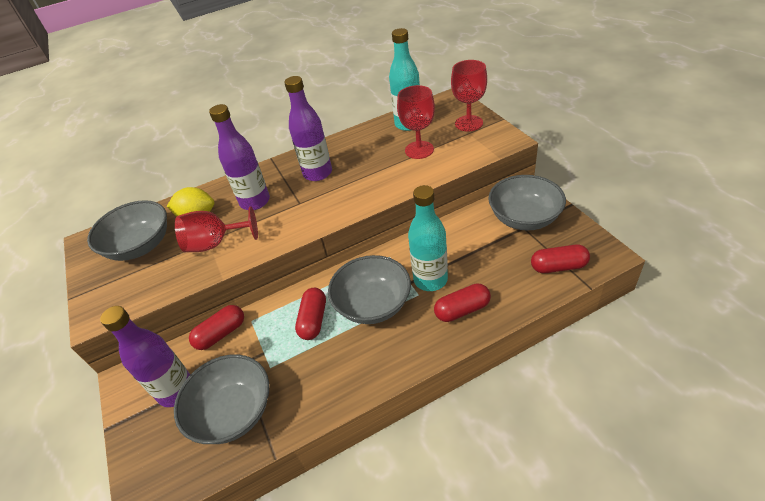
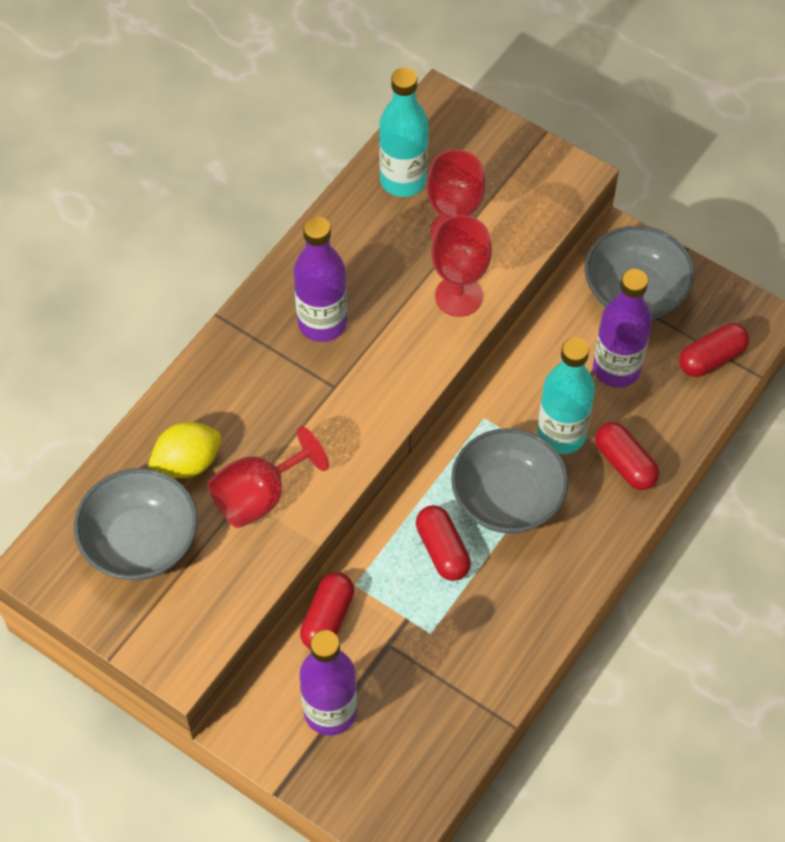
camera: 35 degrees left, 15 degrees up
grey bowl [174,354,269,444] -> none
purple bottle [209,104,270,210] -> purple bottle moved to [593,269,652,388]
red capsule [434,283,491,322] -> red capsule turned 75 degrees counterclockwise [595,422,659,490]
red goblet [451,60,487,131] -> red goblet moved to [431,215,492,317]

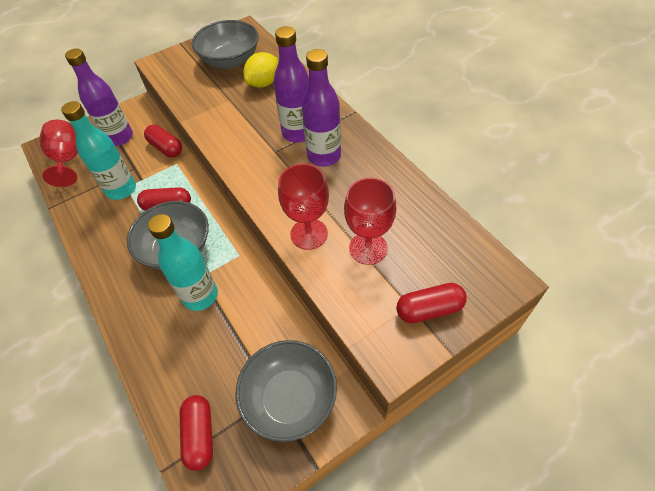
camera: 115 degrees right, 5 degrees down
yellow lemon [148,422,221,478] -> yellow lemon turned 45 degrees clockwise [244,52,278,88]
red goblet [208,426,329,528] -> red goblet moved to [39,120,78,187]
turquoise bottle [379,68,429,197] -> turquoise bottle moved to [61,101,136,200]
purple bottle [593,269,652,388] -> purple bottle moved to [273,26,309,143]
red capsule [595,422,659,490] -> red capsule moved to [396,283,467,323]

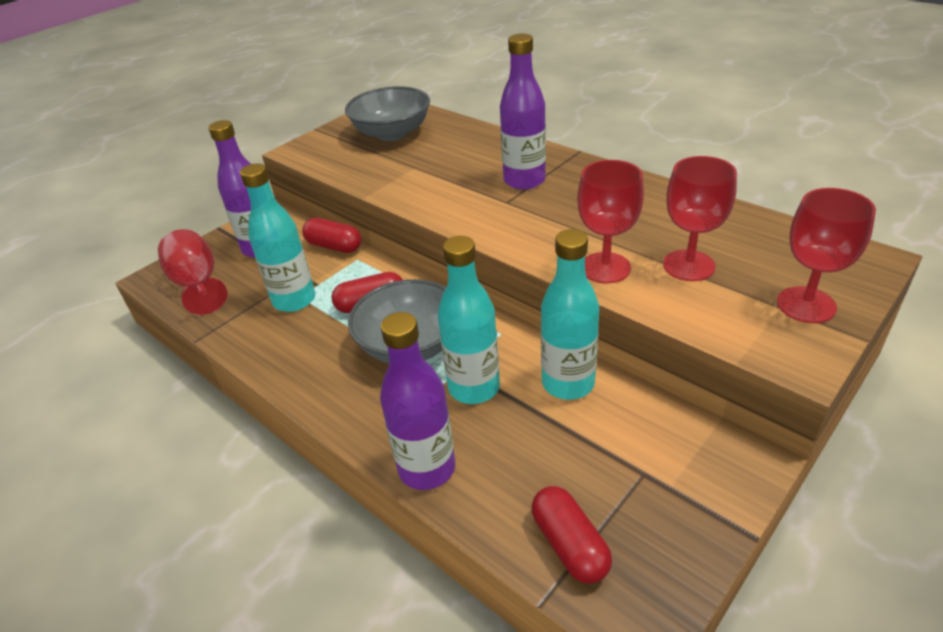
camera: 15 degrees left, 15 degrees down
grey bowl [236,340,337,442] -> none
yellow lemon [244,52,278,88] -> none
purple bottle [301,49,341,166] -> purple bottle moved to [380,312,455,490]
red capsule [396,283,467,323] -> red goblet [777,188,876,323]
none -> turquoise bottle [541,229,599,400]

